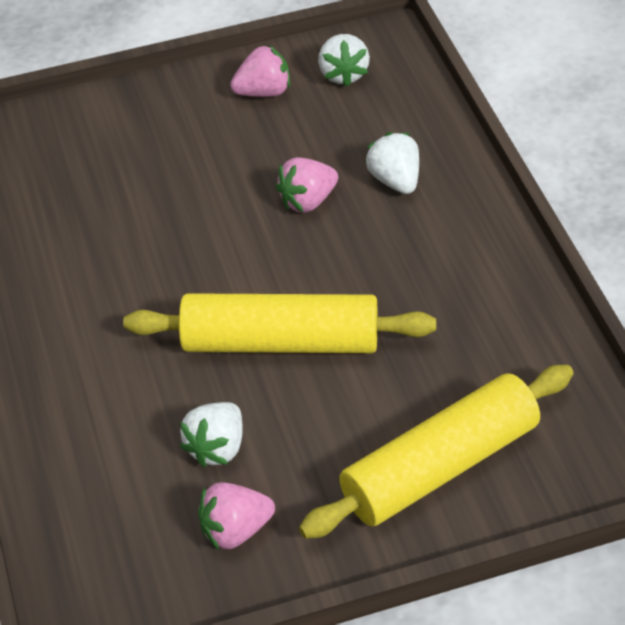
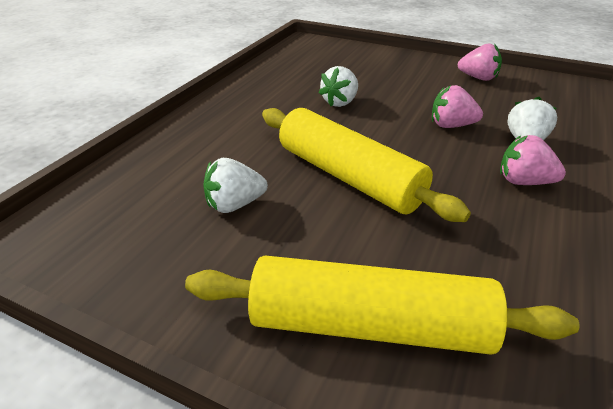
camera: 40 degrees right, 10 degrees down
pink strawberry [198,482,275,550] -> pink strawberry moved to [500,135,566,185]
white strawberry [318,34,370,87] -> white strawberry moved to [319,66,358,107]

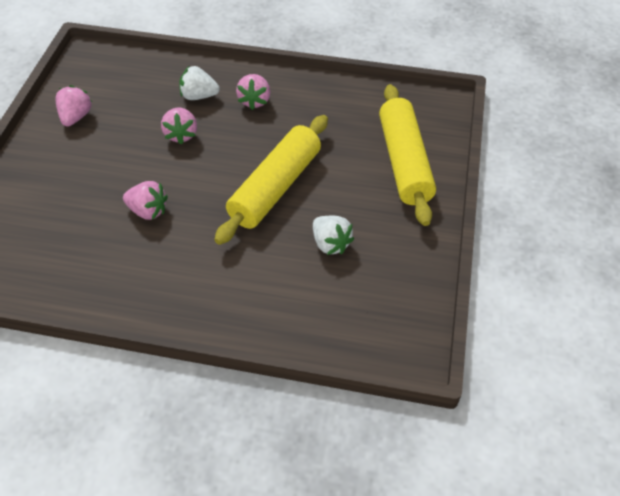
camera: 105 degrees left, 15 degrees up
white strawberry [319,66,358,107] -> pink strawberry [123,181,168,220]

